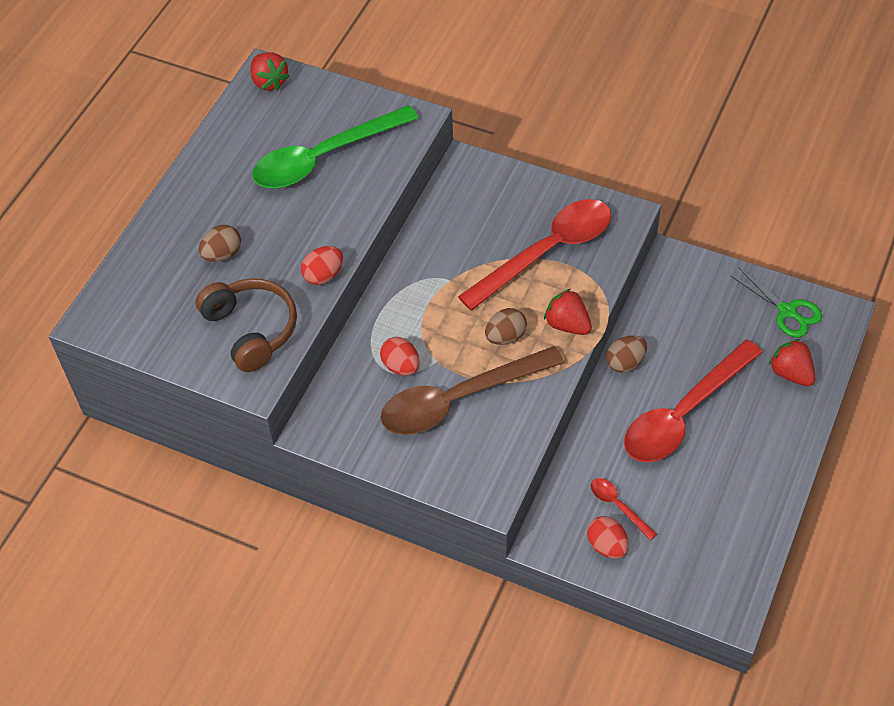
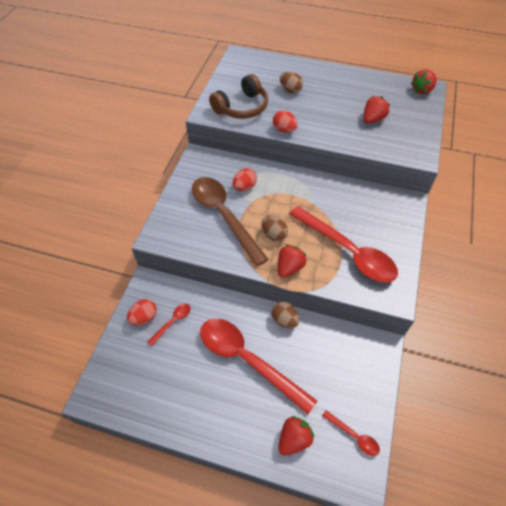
camera: 80 degrees right, 0 degrees up
green spoon [252,105,419,188] -> red strawberry [363,96,390,124]
green scissors [730,268,822,337] -> red spoon [322,410,380,456]

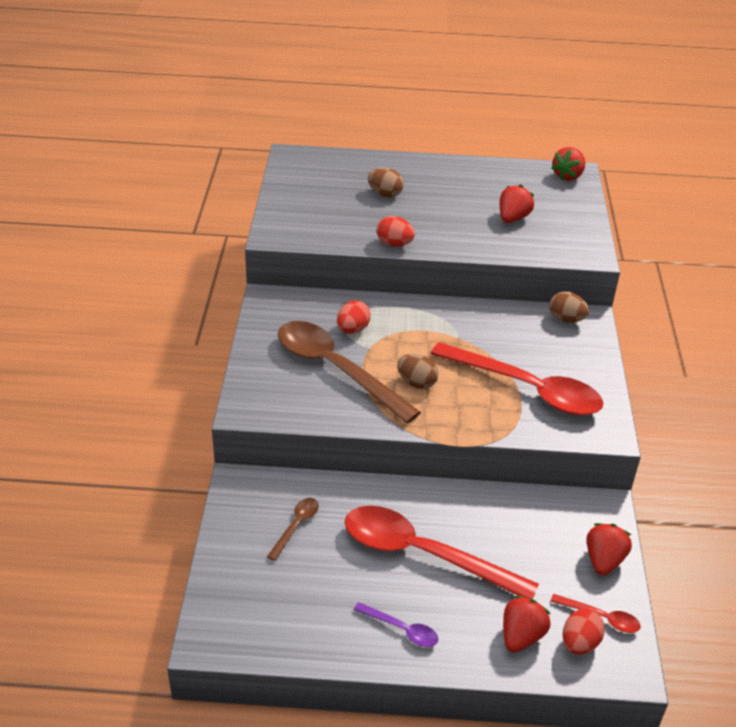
camera: 15 degrees left, 15 degrees down
red egg [127,299,157,325] -> red egg moved to [563,609,605,655]
red spoon [147,304,191,346] -> brown spoon [267,498,319,561]
brown headphones [209,74,268,119] -> none
brown egg [272,301,299,328] -> brown egg moved to [549,291,589,323]
red strawberry [278,244,307,278] -> red strawberry moved to [587,523,632,575]
none -> purple spoon [354,602,439,647]

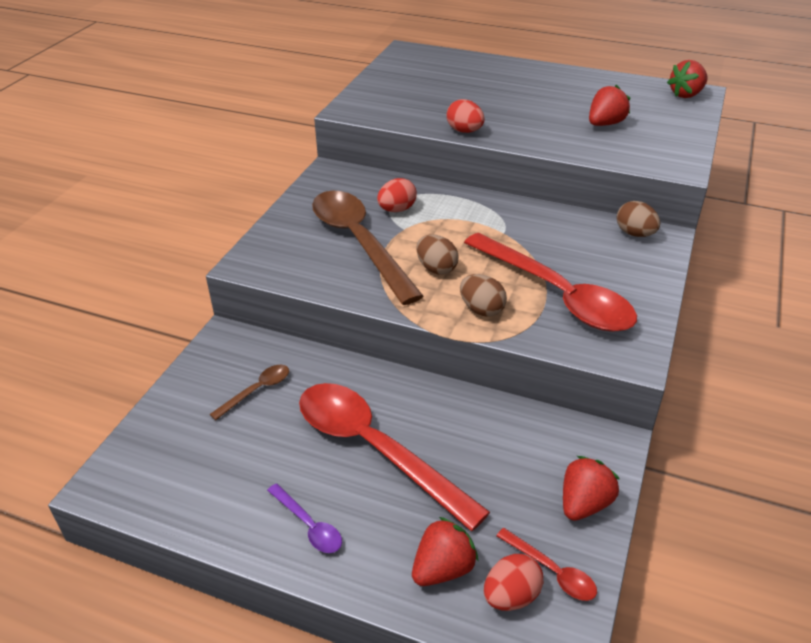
camera: 20 degrees right, 0 degrees up
brown egg [368,168,404,197] -> brown egg moved to [460,274,507,317]

